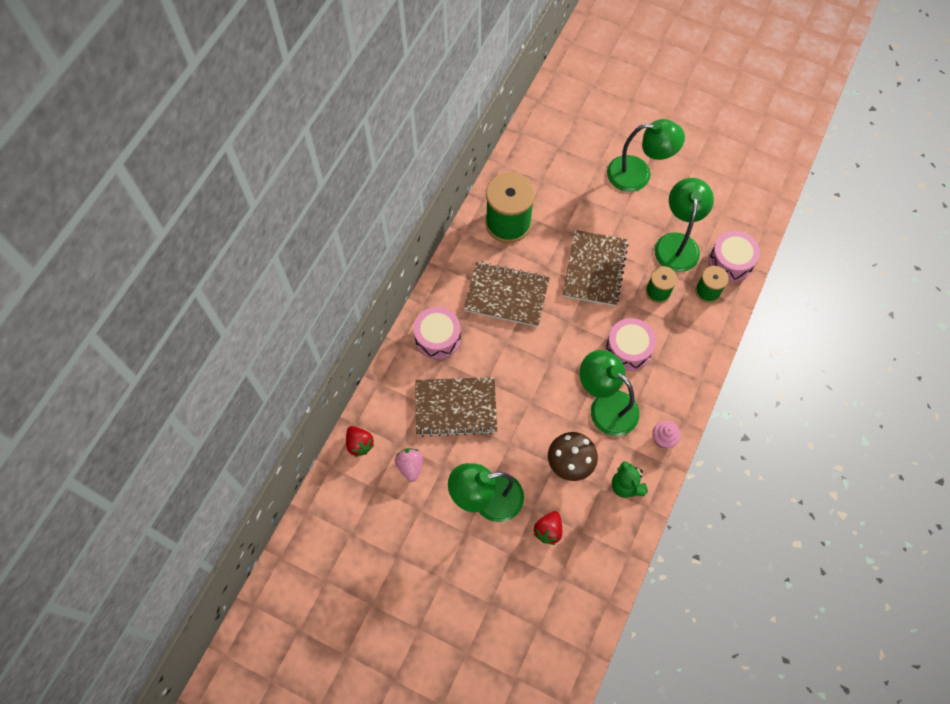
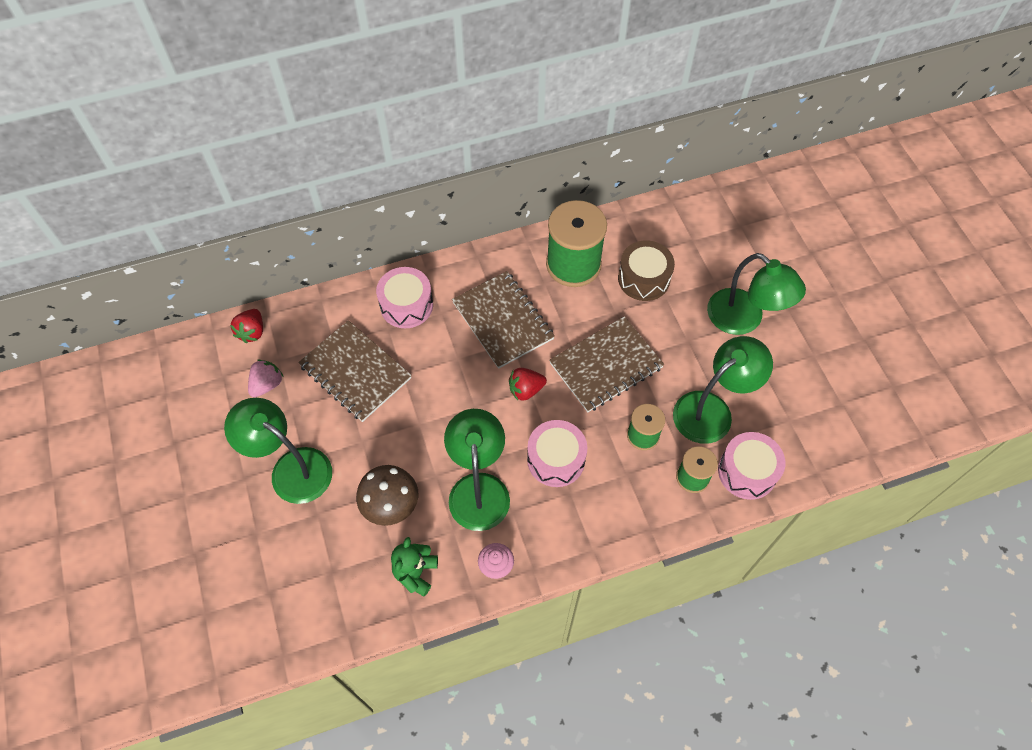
camera: 45 degrees right, 5 degrees down
red strawberry [534,511,562,545] -> red strawberry moved to [509,368,547,401]
none -> brown drum [618,240,675,301]

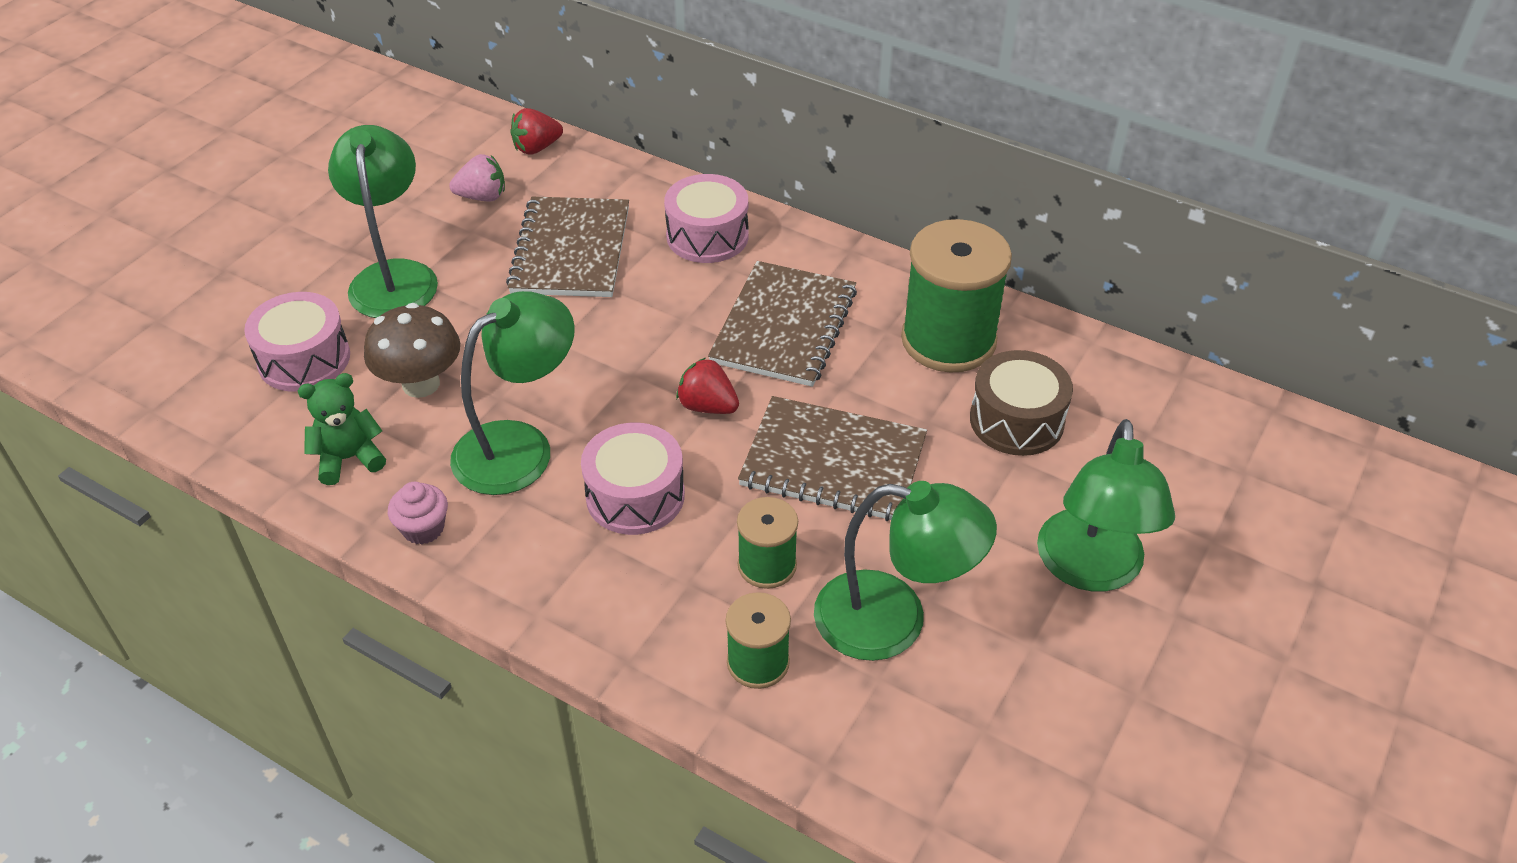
camera: 50 degrees right, 15 degrees down
pink drum [718,432,785,500] -> pink drum moved to [244,292,350,392]

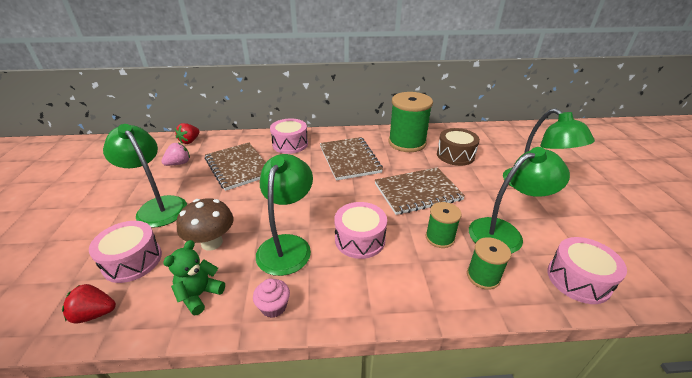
camera: 35 degrees left, 10 degrees down
red strawberry [676,358,739,414] -> red strawberry moved to [62,284,116,324]
none -> pink drum [547,237,627,304]

